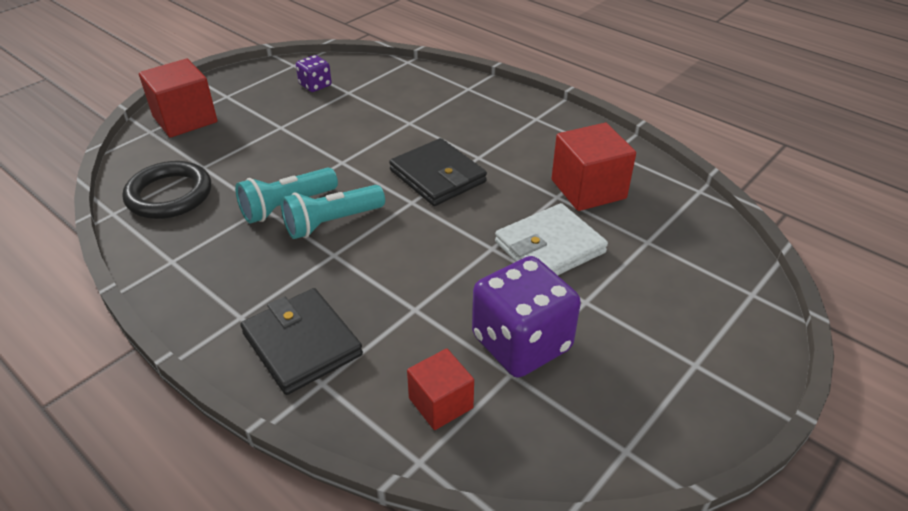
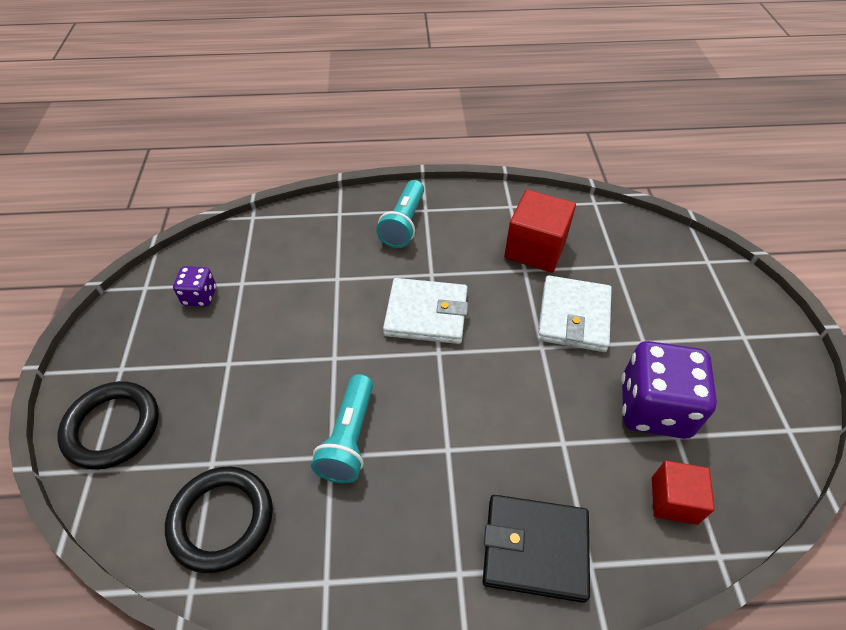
camera: 45 degrees left, 10 degrees up
red cube [139,59,217,138] -> black ring [57,381,159,470]
turquoise flashlight [281,185,385,239] -> turquoise flashlight moved to [376,180,424,248]
black wallet [389,138,487,206] -> white wallet [383,278,468,344]

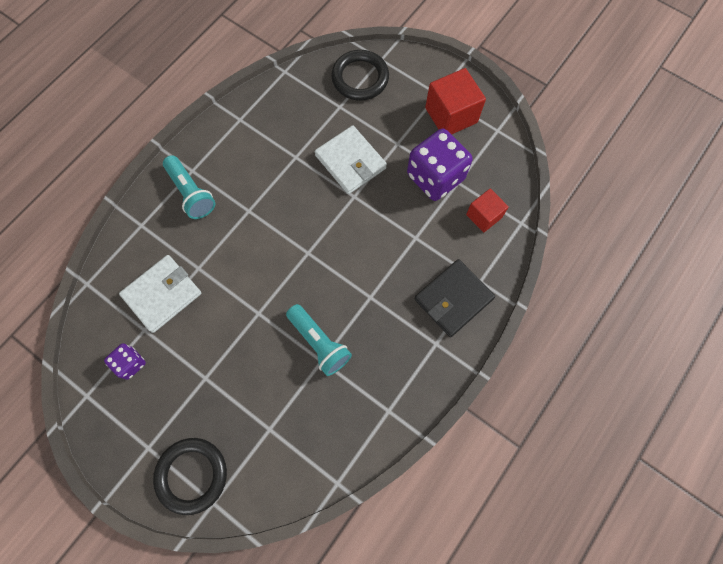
camera: 50 degrees left, 20 degrees up
black ring [165,466,273,573] -> black ring moved to [331,50,389,101]
white wallet [383,278,468,344] -> white wallet moved to [119,255,202,333]
red cube [504,190,576,273] -> red cube moved to [425,68,486,134]

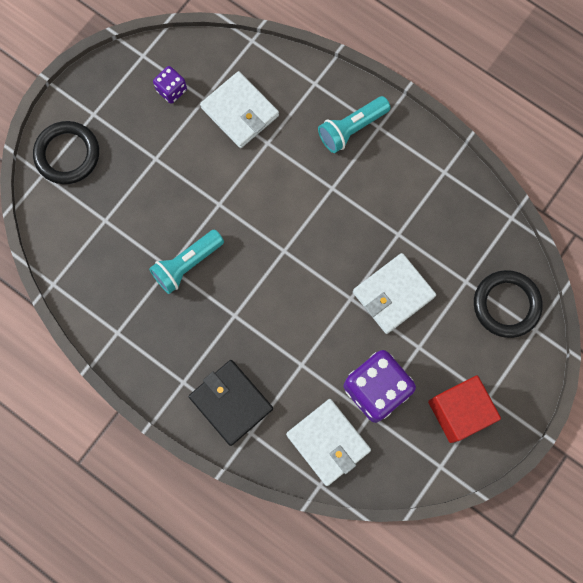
camera: 90 degrees right, 5 degrees up
red cube [466,188,509,233] -> white wallet [286,399,371,486]

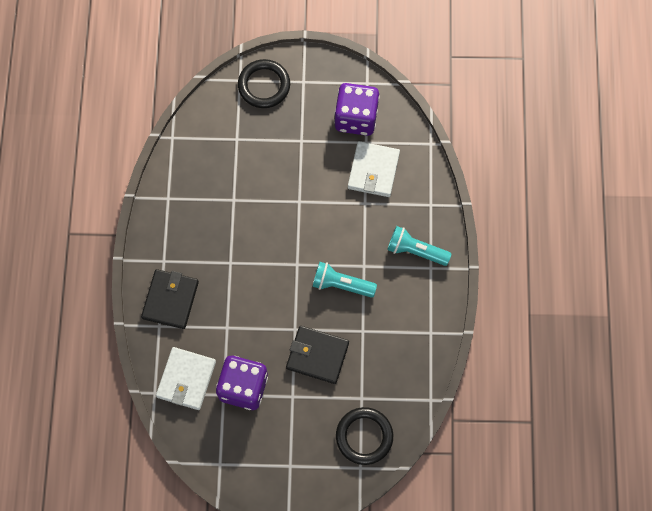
camera: 55 degrees right, 5 degrees down
turquoise flashlight [149,229,224,294] -> turquoise flashlight moved to [312,262,377,298]
purple dice [153,66,187,104] -> purple dice [334,83,380,136], size x1.99
white wallet [353,253,436,334] -> black wallet [286,326,349,384]
red cube [428,375,501,443] -> none

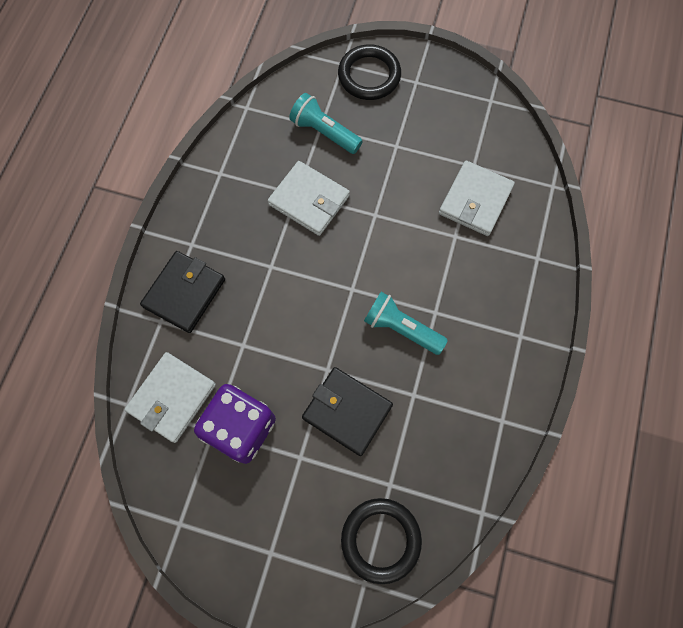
camera: 15 degrees right, 0 degrees up
purple dice [334,83,380,136] -> none
turquoise flashlight [387,226,451,266] -> turquoise flashlight moved to [289,93,363,154]
none -> white wallet [268,161,350,236]

